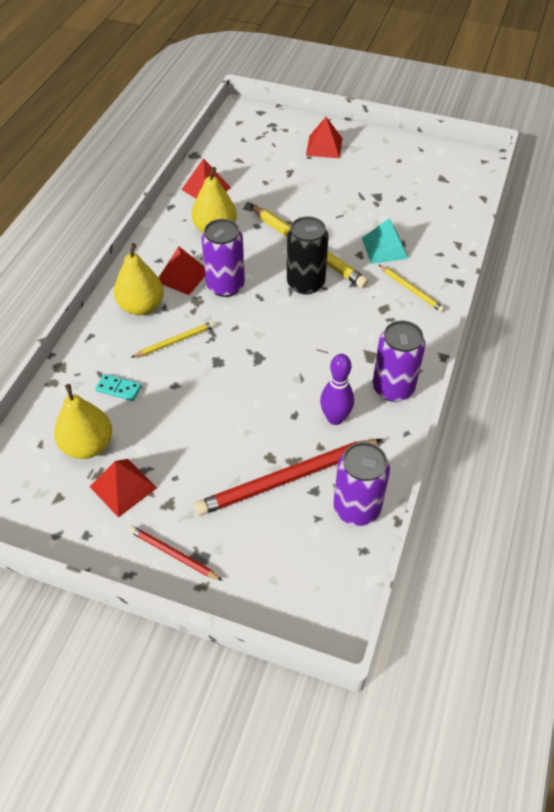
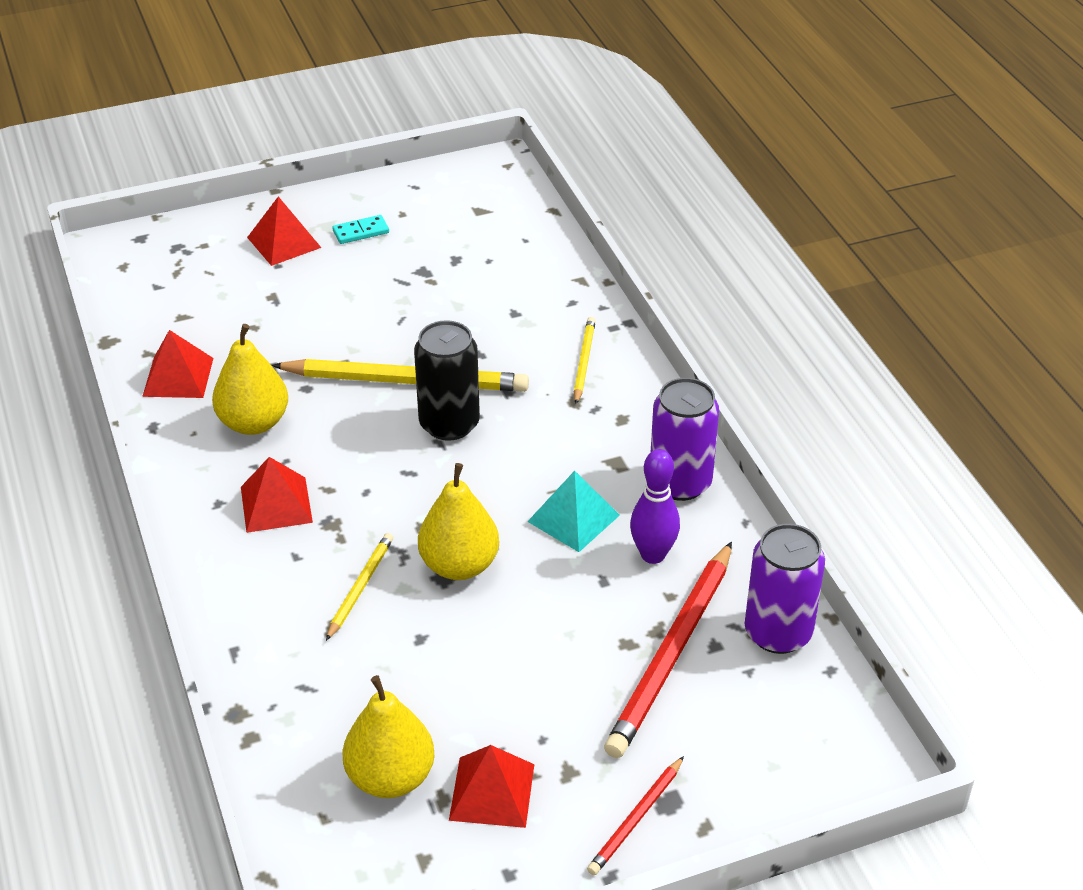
camera: 40 degrees left, 10 degrees down
turquoise domino [95,374,142,401] -> turquoise domino moved to [332,215,389,244]
yellow pear [114,243,164,315] -> yellow pear moved to [418,463,499,580]
red pencil [129,526,223,581] -> red pencil turned 45 degrees counterclockwise [587,756,684,875]
purple can [202,219,245,297] -> none
turquoise pyramid [362,218,408,264] -> turquoise pyramid moved to [527,471,620,552]
yellow pencil [379,265,445,312] -> yellow pencil turned 90 degrees counterclockwise [574,317,596,404]

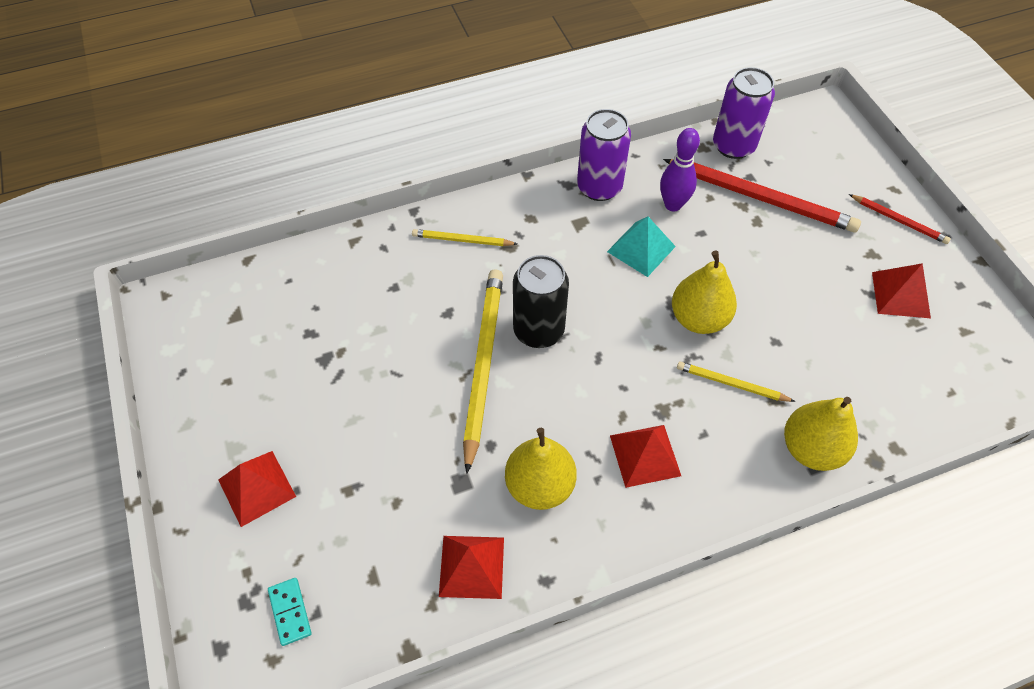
camera: 90 degrees left, 15 degrees up
turquoise domino [332,215,389,244] -> turquoise domino moved to [268,578,311,646]
yellow pear [343,675,435,798] -> yellow pear moved to [784,397,858,471]

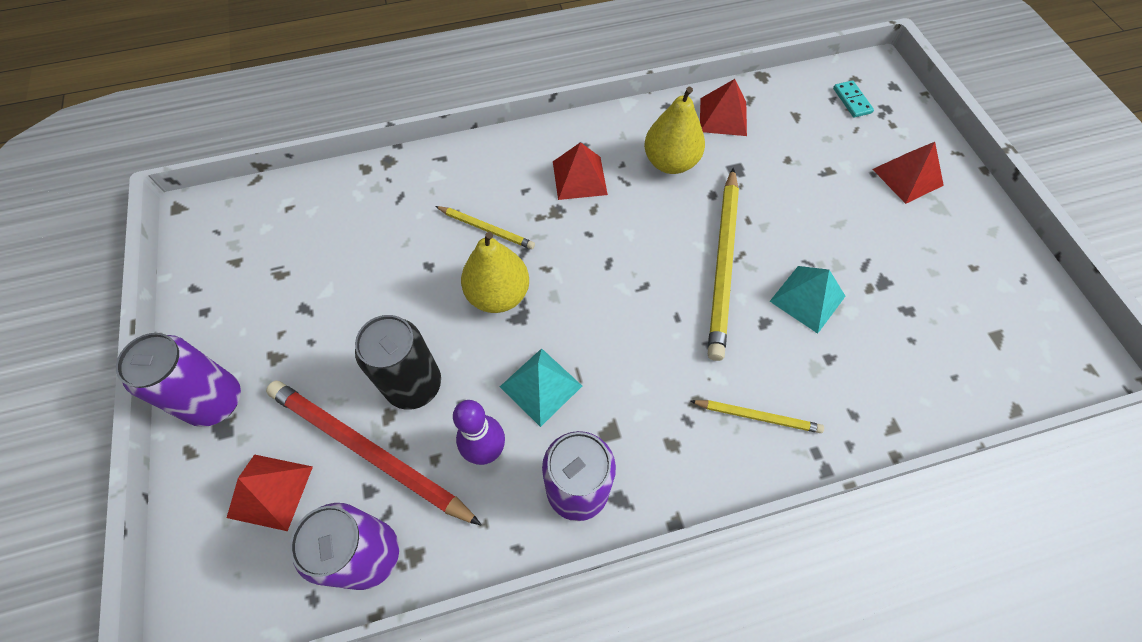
camera: 175 degrees left, 5 degrees up
black can [513,255,569,348] -> black can moved to [355,315,441,410]
yellow pear [784,397,858,471] -> none
red pencil [849,194,951,244] -> purple can [116,333,241,427]
red pyramid [872,263,931,318] -> red pyramid moved to [227,454,313,531]
none -> turquoise pyramid [770,266,846,334]

